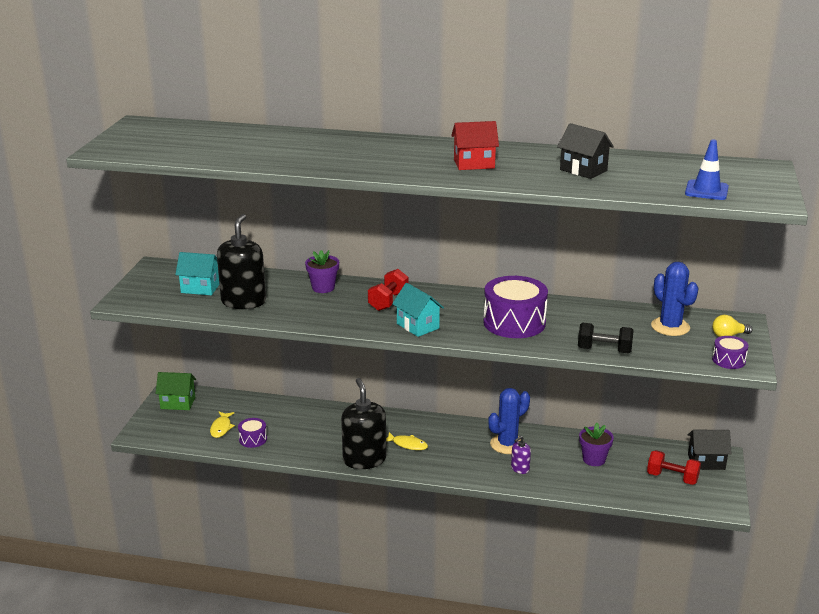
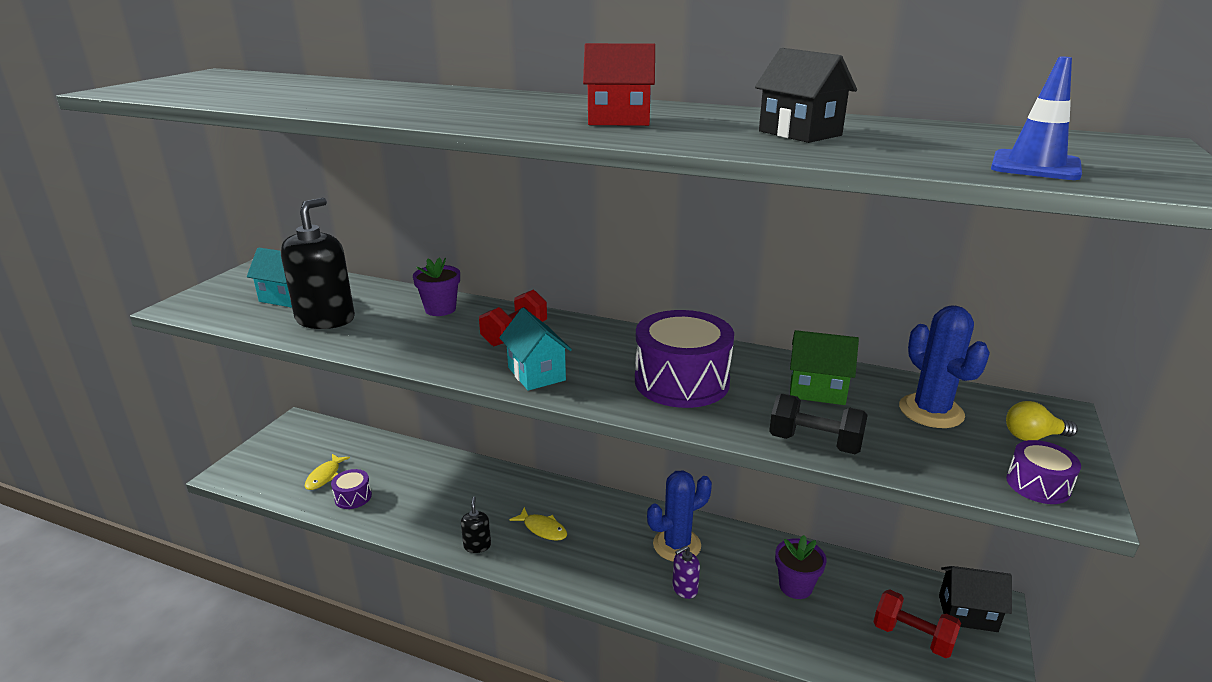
camera: 10 degrees right, 0 degrees up
green house [155,372,196,410] -> green house moved to [790,330,859,405]
black soap dispenser [341,378,386,469] -> black soap dispenser [461,497,491,553], size x0.46

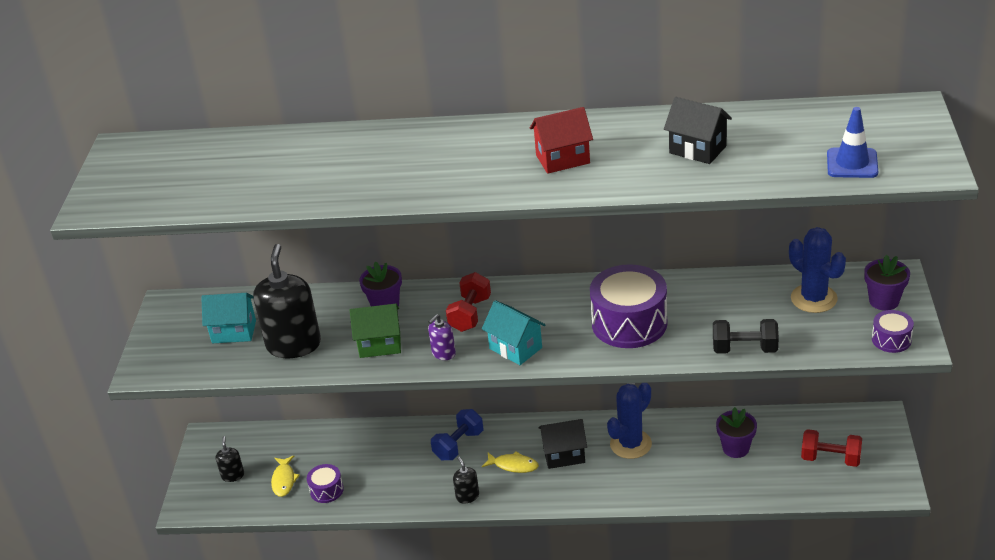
camera: 15 degrees left, 10 degrees up
purple soap dispenser [672,546,700,599] -> purple soap dispenser moved to [428,314,456,360]
green house [790,330,859,405] -> green house moved to [350,304,401,358]
black house [939,566,1012,632] -> black house moved to [539,419,587,469]
yellow light bulb [1006,401,1078,441] -> purple flower pot [864,255,910,311]
none -> black soap dispenser [215,436,244,482]
none -> blue dumbbell [431,409,483,460]

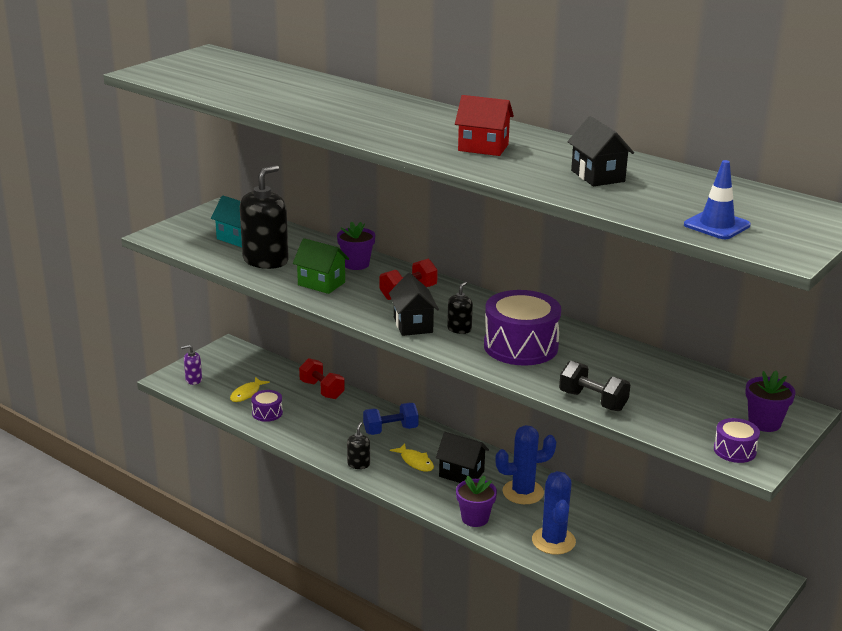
camera: 30 degrees right, 10 degrees down
black soap dispenser [215,436,244,482] -> black soap dispenser moved to [447,282,473,334]
purple soap dispenser [428,314,456,360] -> purple soap dispenser moved to [181,345,202,385]
turquoise house [482,300,545,365] -> black house [389,273,439,336]
purple flower pot [716,407,757,458] -> purple flower pot moved to [456,475,497,527]
blue cactus [789,227,846,313] -> blue cactus moved to [532,471,576,555]
red dumbbell [801,429,862,467] -> red dumbbell moved to [299,358,345,399]

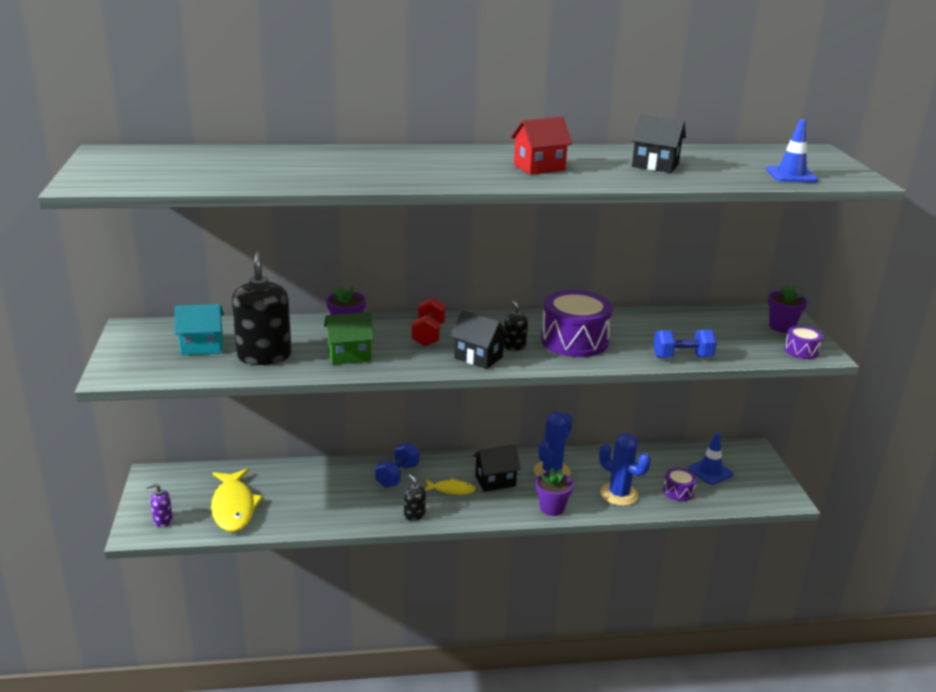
camera: 45 degrees left, 0 degrees up
purple soap dispenser [181,345,202,385] -> purple soap dispenser turned 45 degrees clockwise [146,483,173,527]
yellow fish [230,377,270,402] -> yellow fish [211,468,263,532], size x1.89
purple drum [251,390,283,422] -> purple drum moved to [663,468,697,501]
red dumbbell [299,358,345,399] -> none
black dumbbell [559,361,630,411] -> blue dumbbell [653,329,717,358]
none -> blue traffic cone [688,433,733,485]

